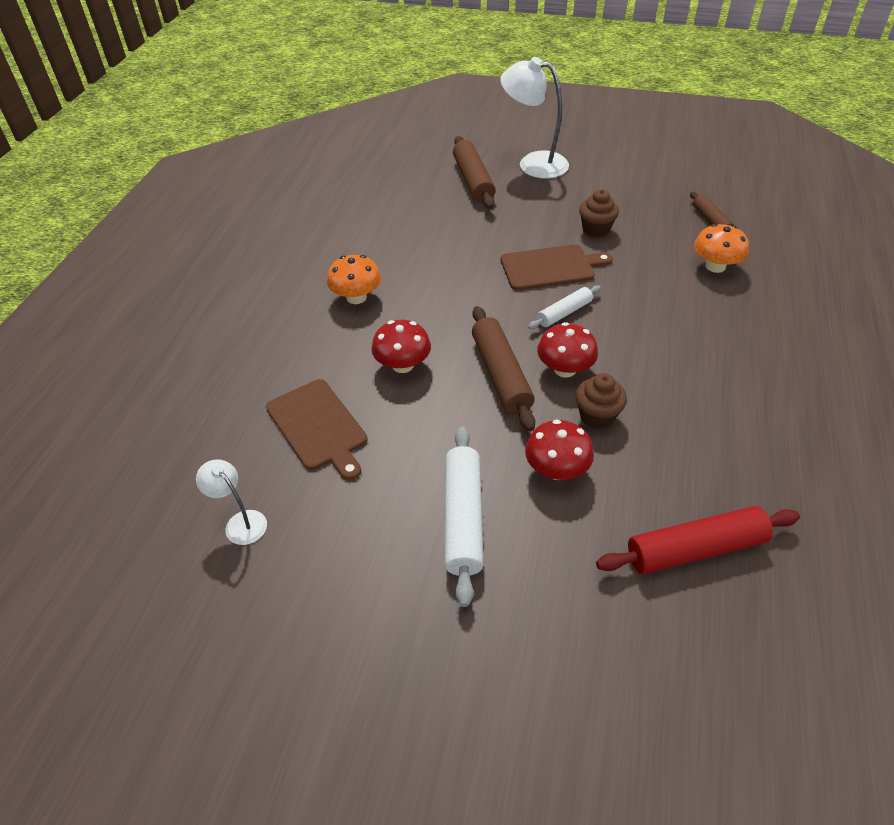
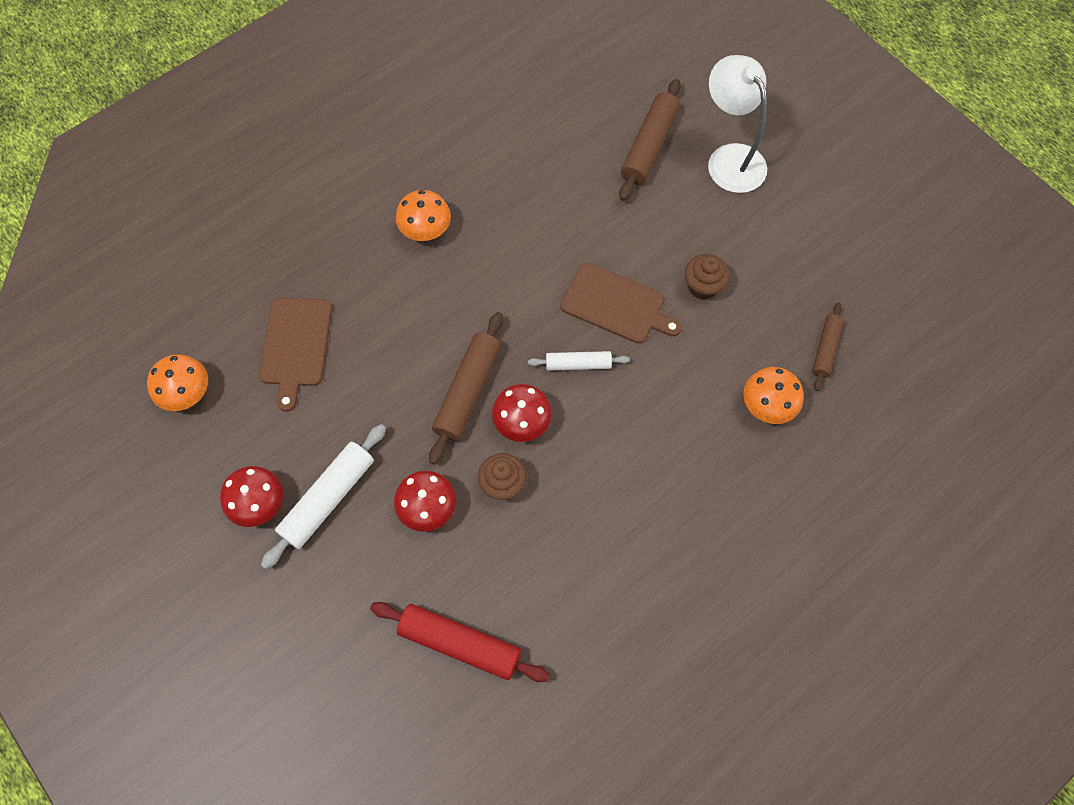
camera: 35 degrees right, 20 degrees up
white lamp [196,459,267,545] -> orange mushroom [147,354,208,411]
red mushroom [371,320,431,373] -> red mushroom moved to [220,466,283,527]

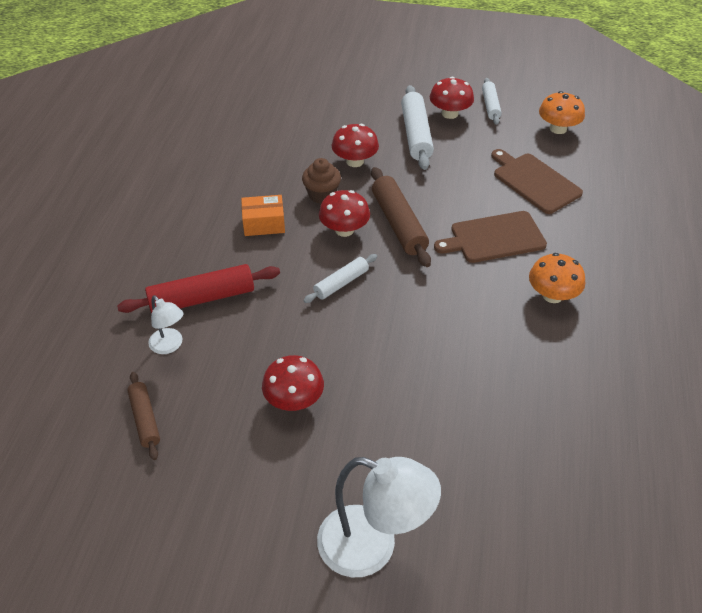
camera: 140 degrees right, 20 degrees down
red rolling pin [370,602,549,682] -> red rolling pin moved to [117,264,280,313]
brown cutting board [560,262,682,344] -> brown cutting board moved to [434,211,547,263]
brown rolling pin [619,79,681,201] -> none
brown cupcake [685,254,730,300] -> red mushroom [262,355,324,411]
orange mushroom [743,367,804,424] -> white lamp [148,295,184,354]
none -> orange box [241,195,285,236]
none -> white rolling pin [482,78,502,125]

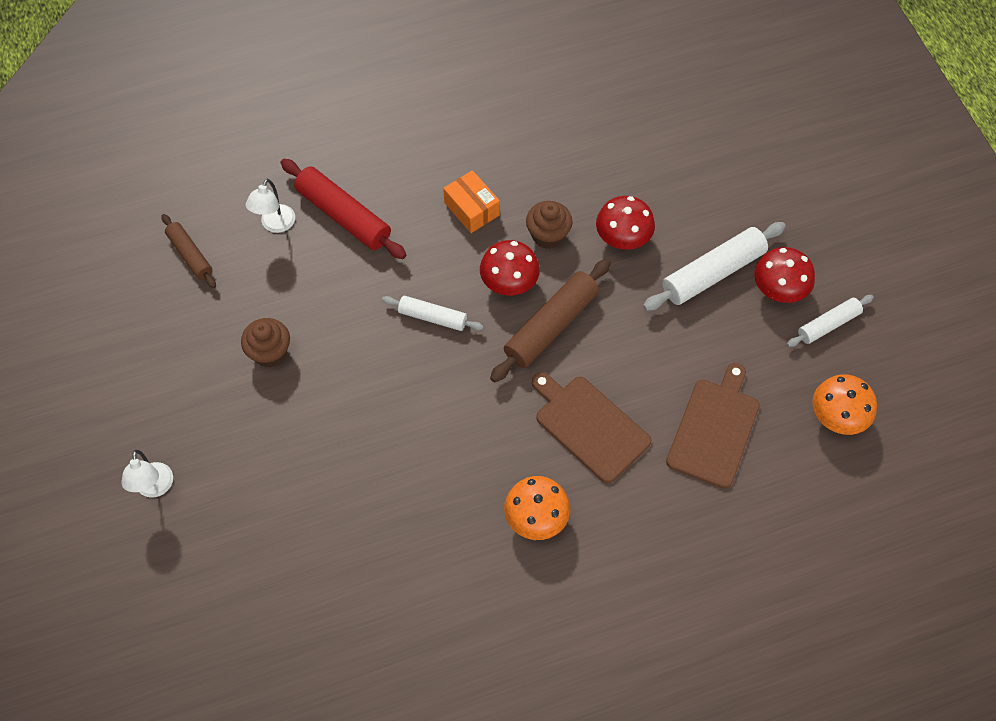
camera: 60 degrees right, 15 degrees up
brown rolling pin [127,372,160,460] -> brown rolling pin turned 75 degrees counterclockwise [161,214,216,288]
red mushroom [262,355,324,411] -> brown cupcake [241,318,290,368]
white lamp [317,457,441,577] -> white lamp [121,450,173,497], size x0.52

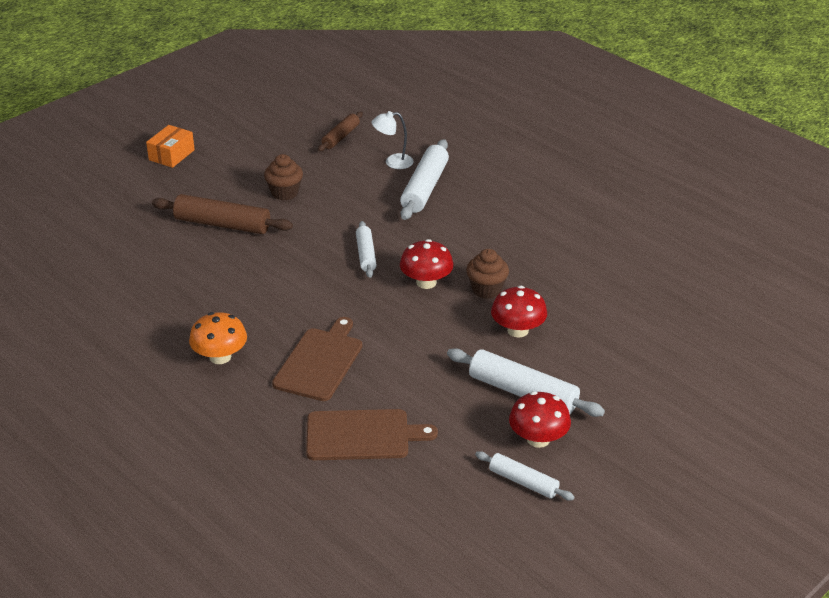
camera: 65 degrees right, 25 degrees down
white lamp [121,450,173,497] -> none
red rolling pin [280,159,406,259] -> white rolling pin [400,139,449,220]
orange box [443,170,500,233] -> orange box moved to [146,125,195,168]
brown rolling pin [490,259,611,382] -> brown rolling pin moved to [152,194,293,234]
orange mushroom [812,374,877,435] -> none

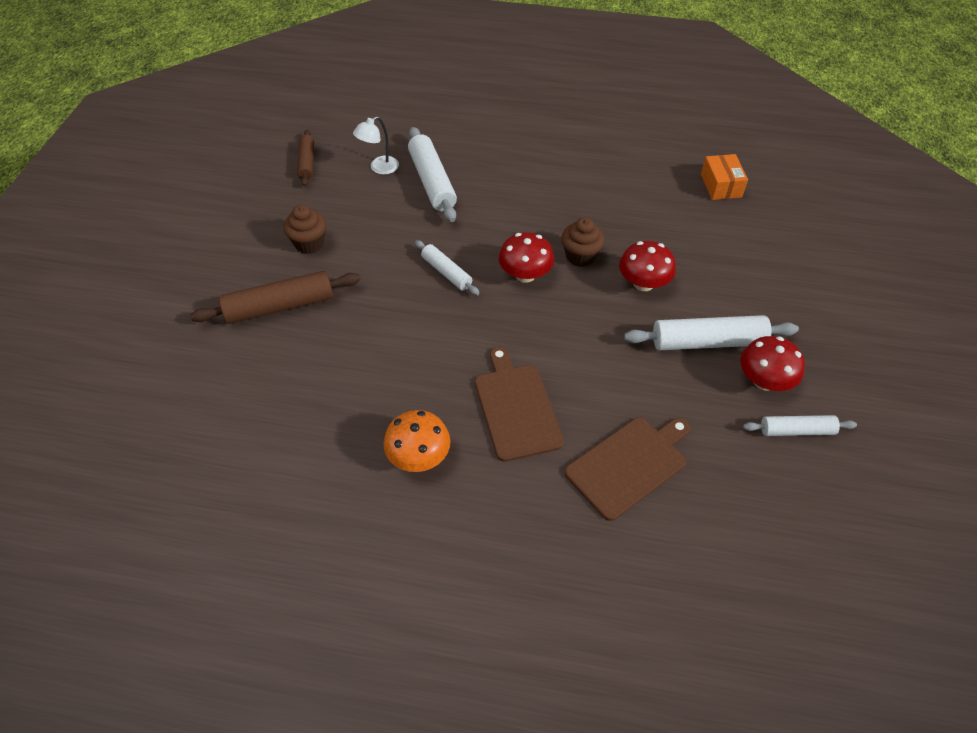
camera: 35 degrees left, 15 degrees up
orange box [146,125,195,168] -> orange box moved to [701,154,748,200]

